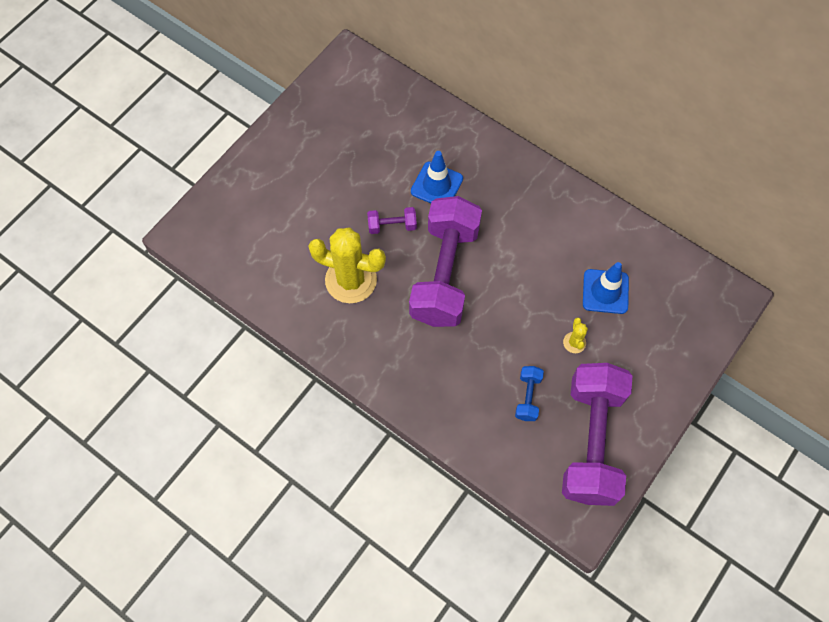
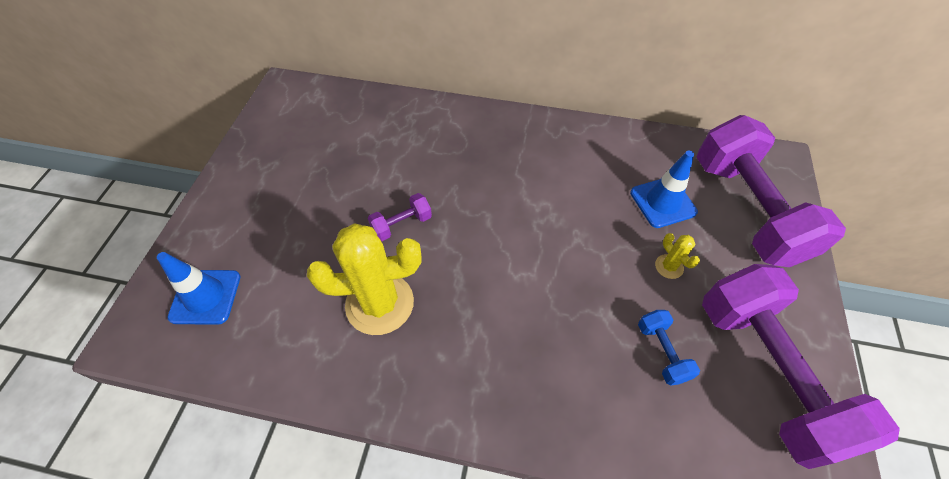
camera: 25 degrees left, 10 degrees down
purple dumbbell [409,196,482,327] -> purple dumbbell moved to [697,115,846,267]
blue traffic cone [411,151,463,203] -> blue traffic cone moved to [157,252,240,324]

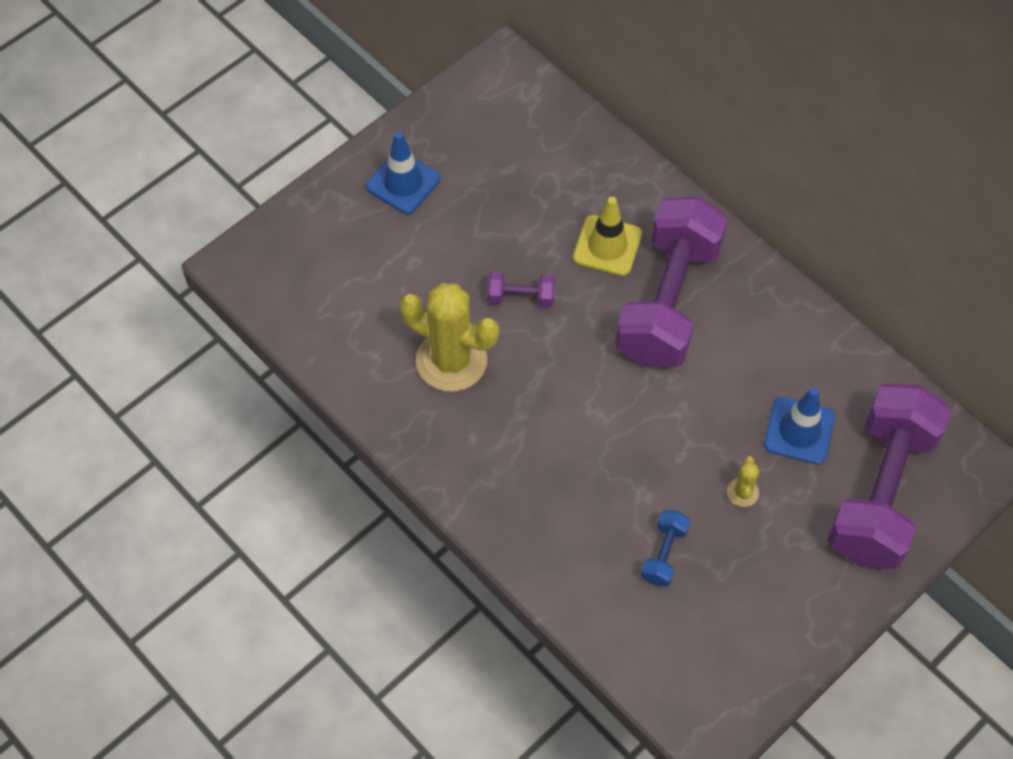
camera: 35 degrees right, 5 degrees up
blue traffic cone [157,252,240,324] -> blue traffic cone moved to [366,132,441,214]
purple dumbbell [702,264,900,469] -> purple dumbbell moved to [616,196,728,367]
none -> yellow traffic cone [573,197,642,276]

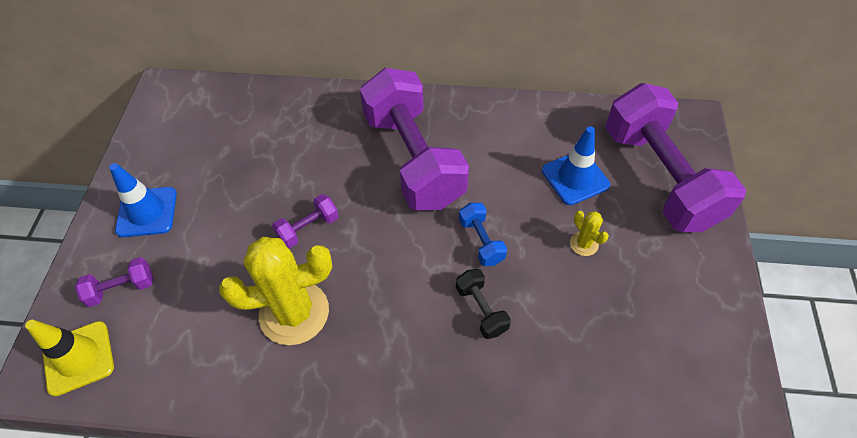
camera: 40 degrees left, 5 degrees down
yellow traffic cone [573,197,642,276] -> yellow traffic cone moved to [25,320,114,396]
blue dumbbell [641,510,690,587] -> blue dumbbell moved to [459,203,507,266]
none -> purple dumbbell [75,257,153,307]
none -> black dumbbell [456,269,511,339]

